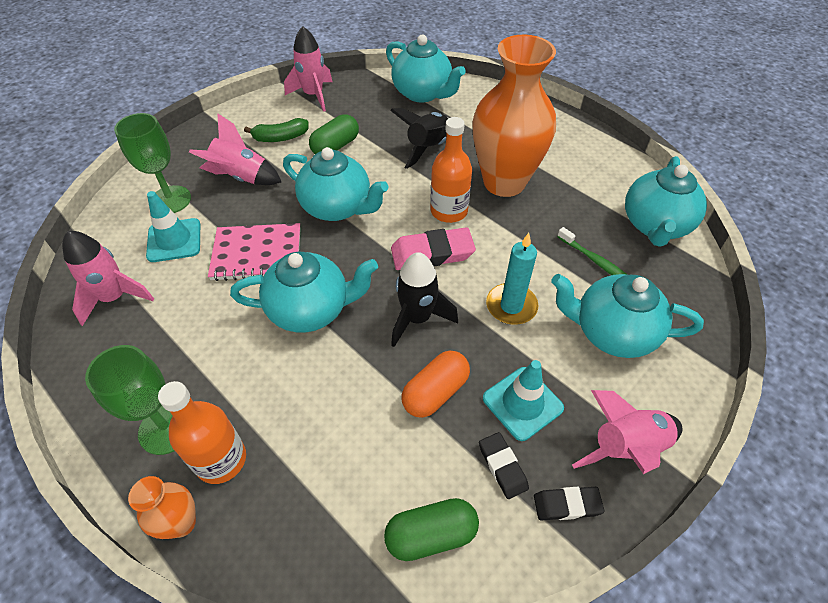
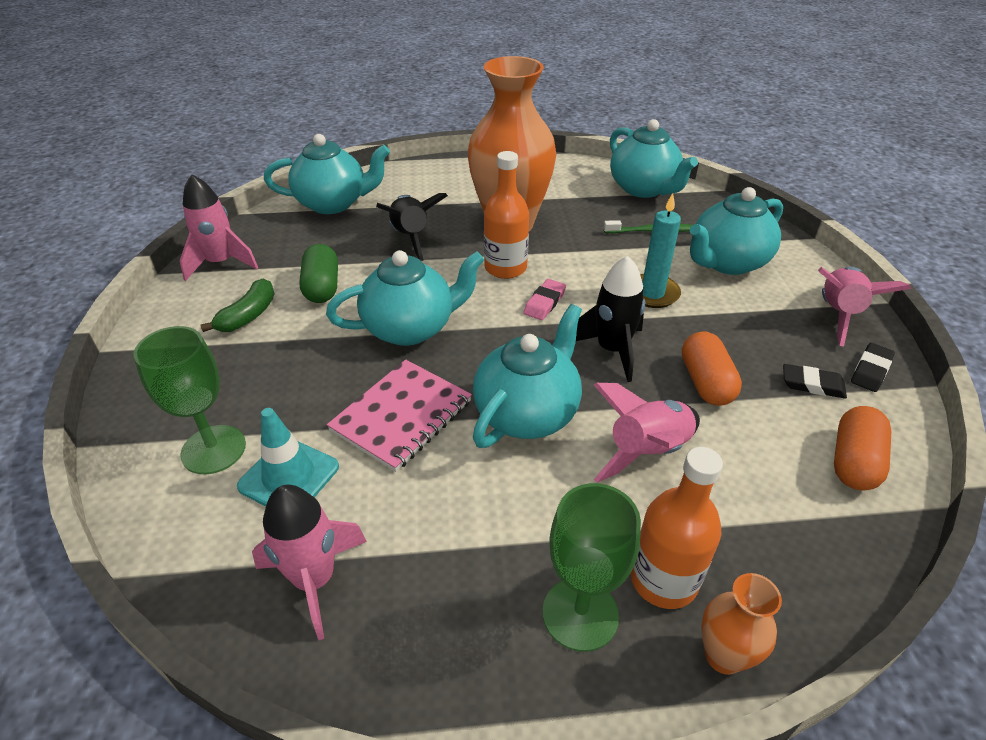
camera: 50 degrees left, 10 degrees down
pink rocket [189,113,281,185] -> pink rocket moved to [594,383,700,483]
green capsule [384,498,479,561] -> orange capsule [834,406,891,490]
pink eraser [391,227,476,270] -> pink eraser [523,279,566,320], size x0.59
turquoise traffic cone [483,360,564,441] -> none

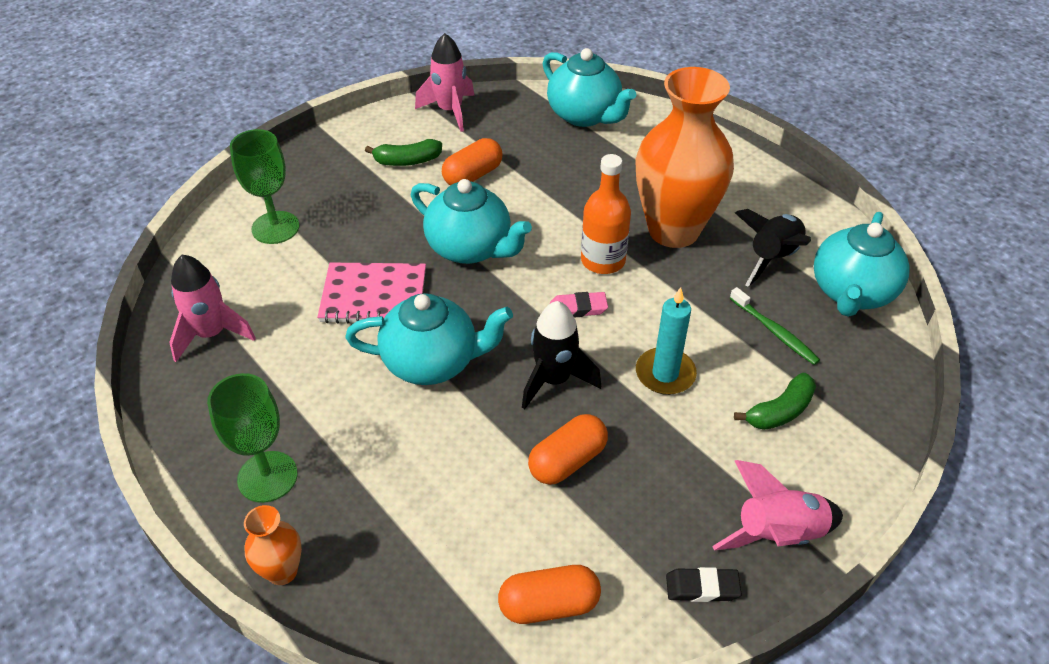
camera: 55 degrees right, 5 degrees up
turquoise traffic cone [237,408,339,506] -> none
green capsule [299,244,338,303] -> orange capsule [442,138,503,185]
black rocket [376,193,448,261] -> black rocket moved to [735,209,811,287]
pink rocket [594,383,700,483] -> none
orange bottle [631,447,723,609] -> none
turquoise teapot [690,187,783,275] -> green banana [734,373,816,430]
black eraser [783,364,847,399] -> none

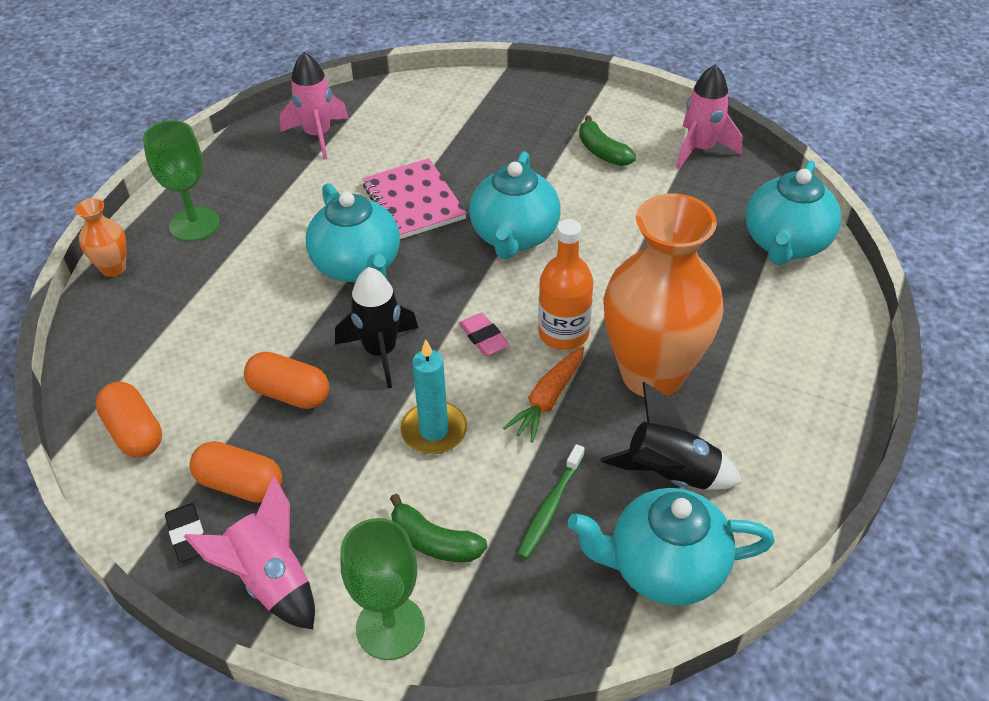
camera: 65 degrees right, 0 degrees up
green goblet [230,129,300,244] -> green goblet moved to [340,518,425,660]
orange capsule [442,138,503,185] -> orange capsule moved to [189,441,282,503]
none -> orange carrot [503,346,584,443]

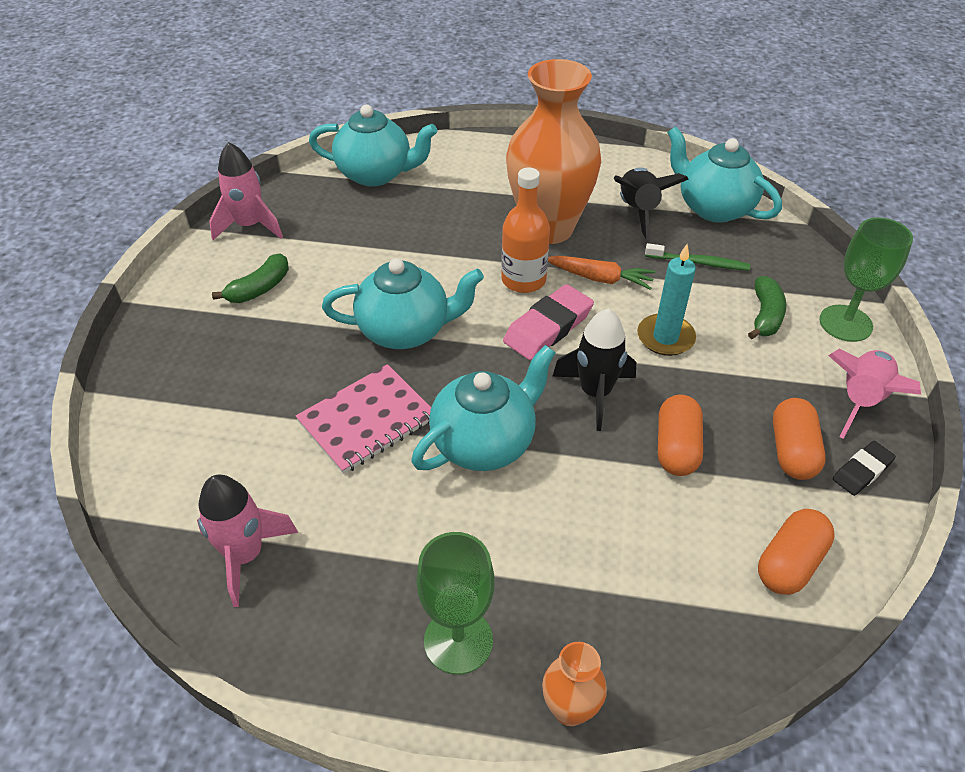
camera: 105 degrees left, 0 degrees up
pink eraser [459,313,510,356] -> pink eraser [503,284,594,360], size x1.69
turquoise teapot [568,488,775,606] -> turquoise teapot turned 150 degrees clockwise [667,126,782,223]

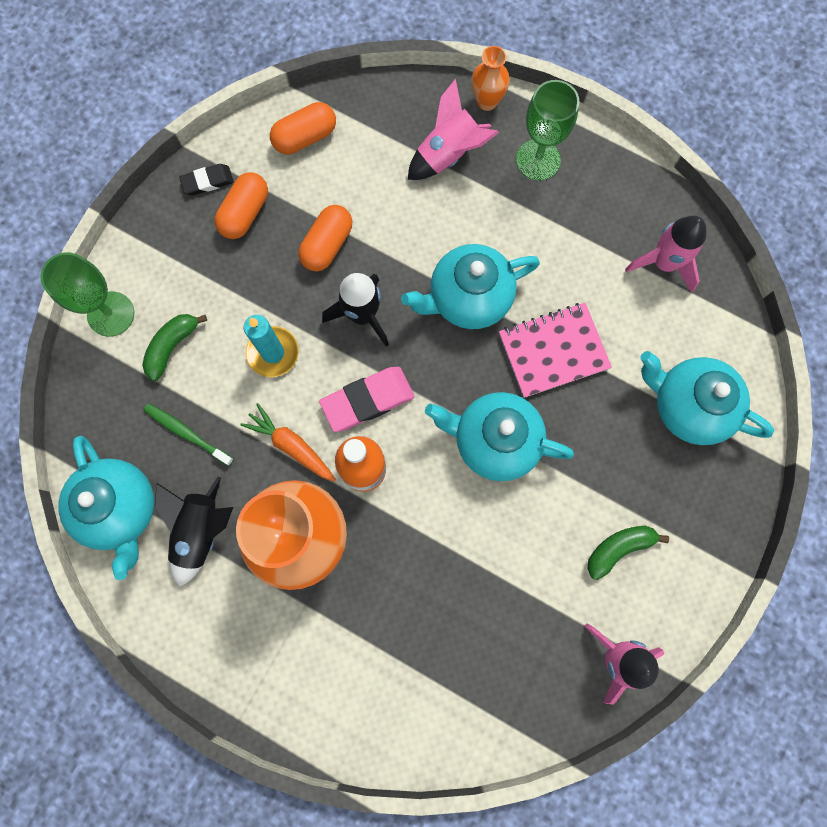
camera: 160 degrees left, 30 degrees up
turquoise teapot [309,105,437,186] -> turquoise teapot moved to [641,351,774,445]
pink rocket [828,349,921,439] -> pink rocket moved to [408,79,499,180]

